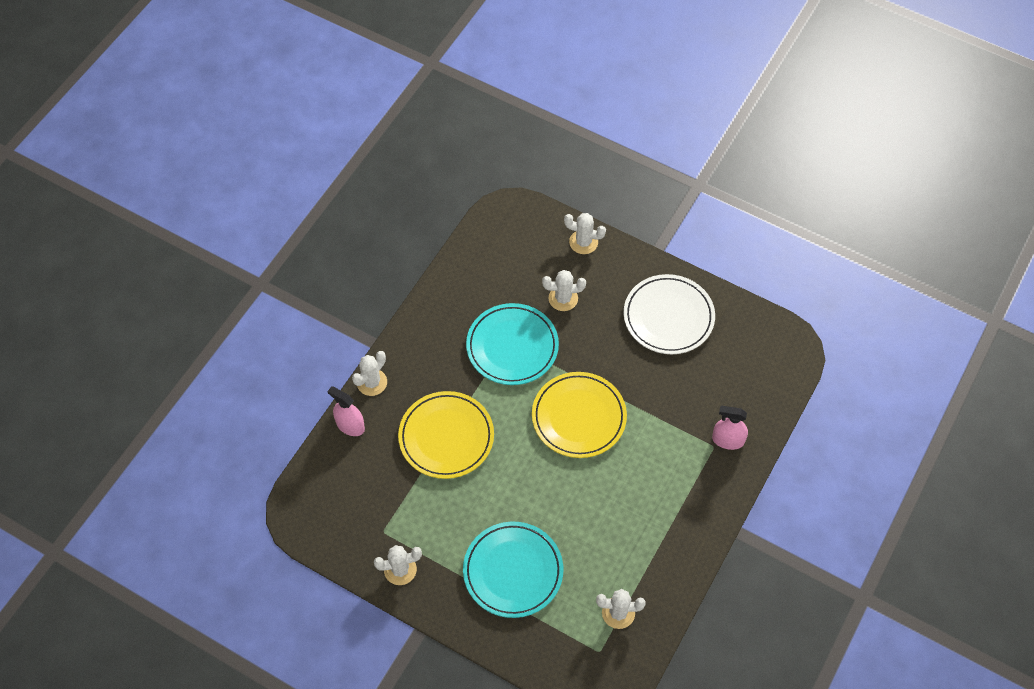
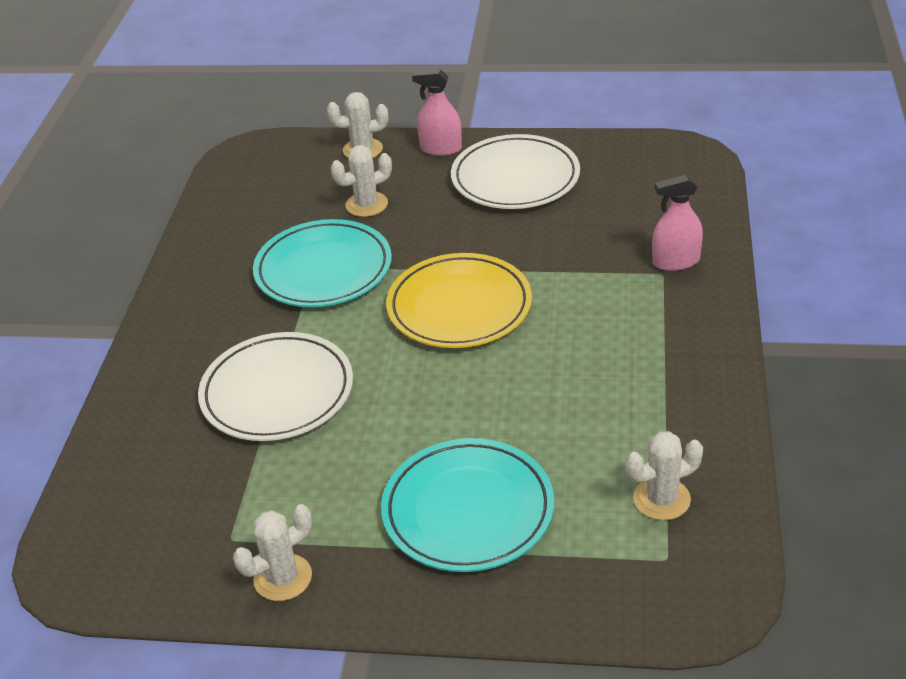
camera: 20 degrees left, 20 degrees down
pink spray bottle [328,386,365,436] -> pink spray bottle moved to [412,69,462,156]
white cactus [352,351,387,396] -> none
yellow plate [398,391,494,479] -> white plate [198,332,353,441]

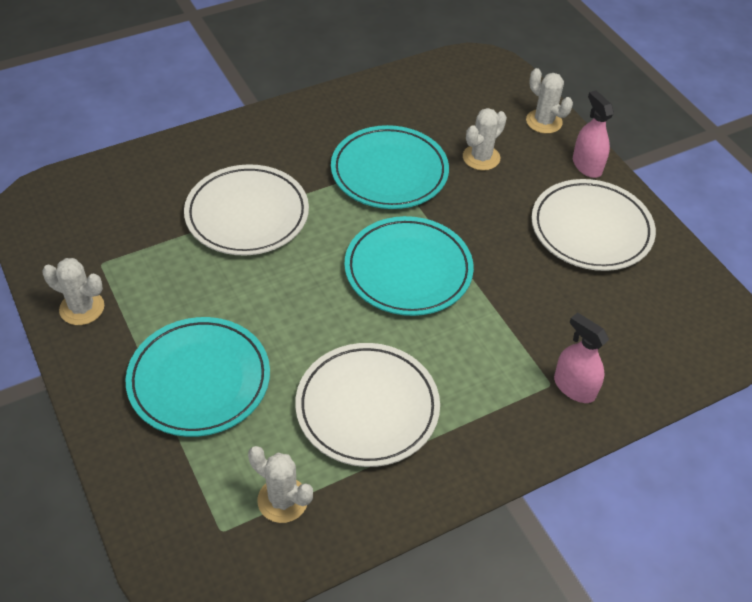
camera: 50 degrees right, 10 degrees up
white cactus [331,145,392,217] -> white cactus turned 75 degrees counterclockwise [463,108,507,170]
yellow plate [386,253,532,348] -> turquoise plate [344,216,474,316]
none -> white plate [295,343,440,467]

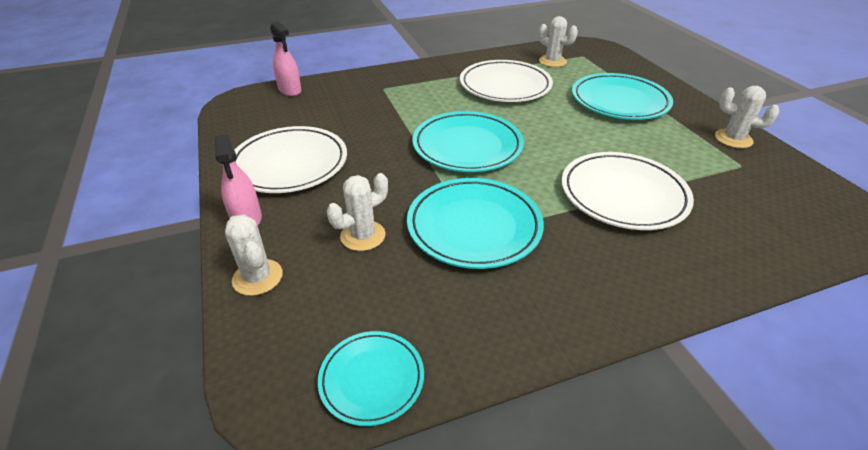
camera: 170 degrees left, 10 degrees down
pink spray bottle [554,313,609,403] -> pink spray bottle moved to [270,21,301,96]
none -> turquoise plate [318,331,424,426]

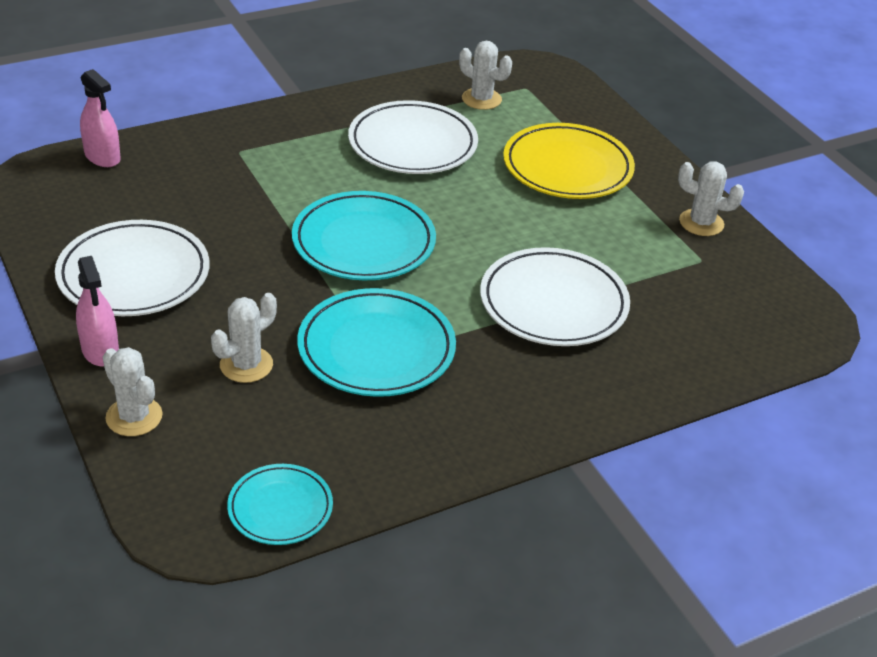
camera: 10 degrees left, 0 degrees up
turquoise plate [572,73,673,120] -> yellow plate [503,123,635,199]

